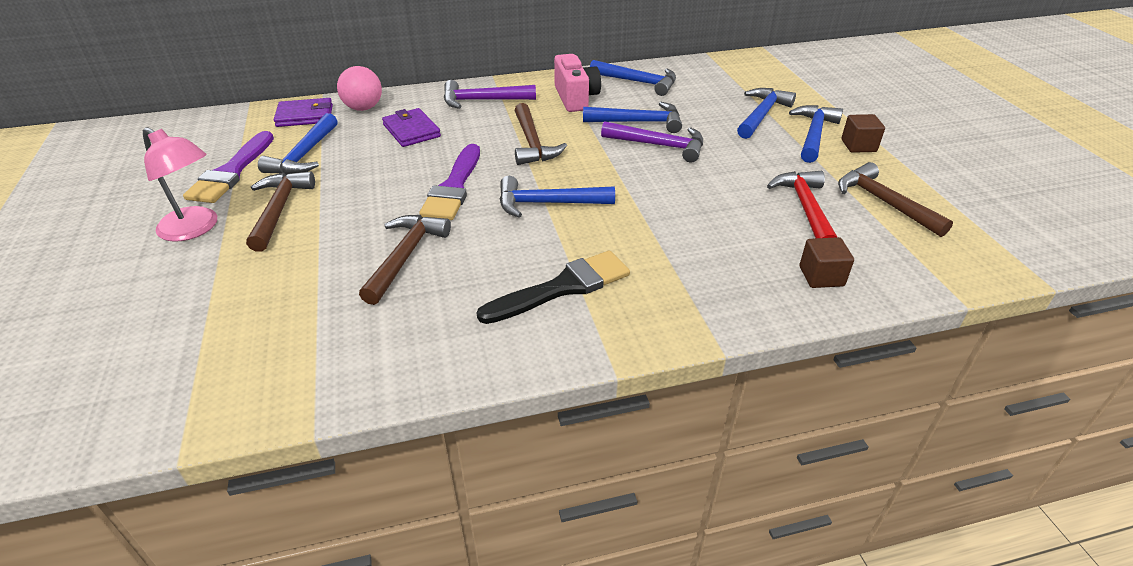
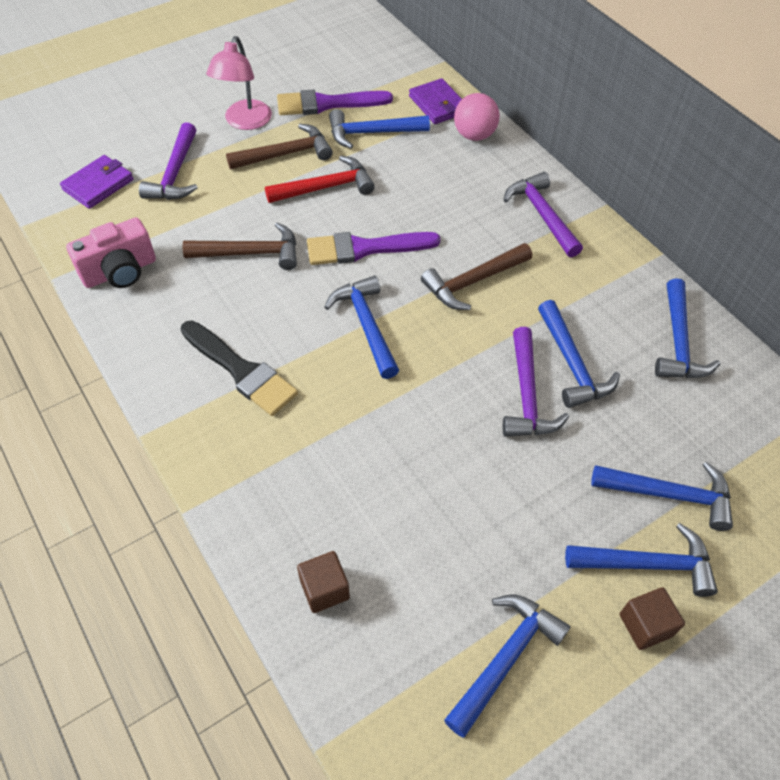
camera: 70 degrees right, 15 degrees up
purple wallet [382,108,441,147] -> purple wallet moved to [60,155,133,209]
pink camera [554,54,601,112] -> pink camera moved to [66,218,156,288]
red hammer [767,171,837,238] -> red hammer moved to [265,156,375,203]
brown hammer [838,162,953,237] -> blue hammer [444,595,571,737]
none -> purple hammer [139,122,198,200]

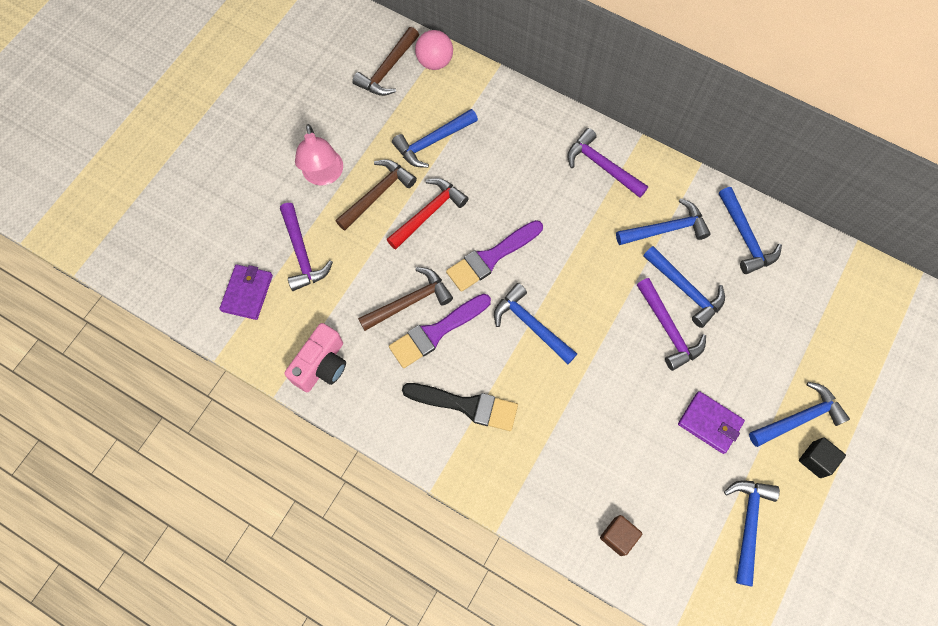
camera: 25 degrees left, 15 degrees up
purple brush [277,90,393,115] -> purple brush moved to [389,294,491,368]
purple wallet [409,78,462,124] -> purple wallet moved to [678,391,745,454]
brown hammer [421,243,532,310] -> brown hammer moved to [352,27,419,96]
pink ball [454,93,500,141] -> pink ball moved to [415,30,453,70]
blue hammer [591,462,733,531] -> blue hammer moved to [616,198,711,245]
brown cube [620,587,685,650] -> black cube [799,437,846,478]

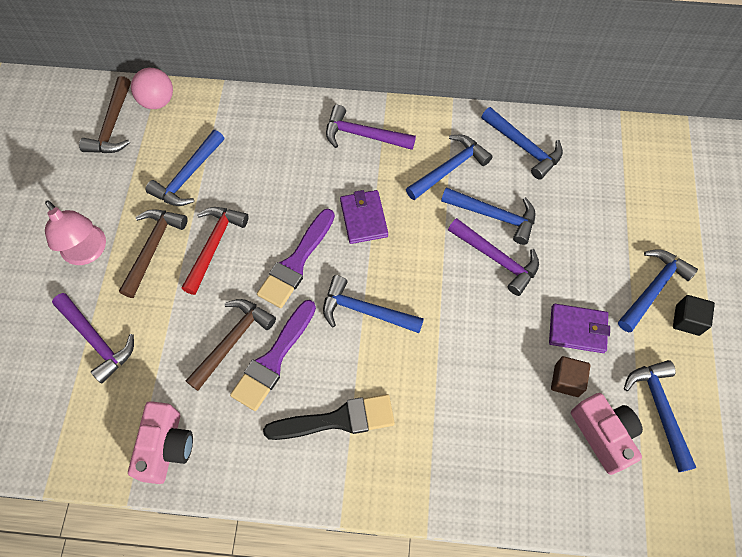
camera: 25 degrees left, 5 degrees down
purple wallet [220,264,273,320] -> purple wallet moved to [340,190,388,244]
brown cube [600,515,642,556] -> brown cube moved to [551,356,591,397]
none -> pink camera [571,393,643,475]

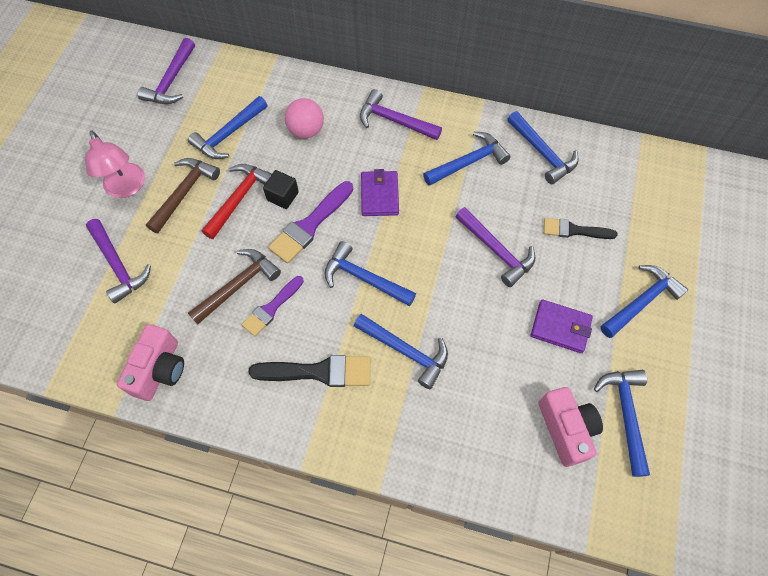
camera: 10 degrees right, 0 degrees up
brown hammer [79,76,131,153] -> purple hammer [138,38,195,104]
pink ball [131,68,173,109] -> pink ball moved to [285,98,324,139]
purple brush [230,300,316,411] -> purple brush [241,276,304,336], size x0.66
blue hammer [441,187,536,245] -> blue hammer moved to [354,314,448,389]
brown cube [551,356,591,397] -> none
black cube [673,295,715,336] -> black cube moved to [263,170,299,209]
none -> black brush [544,218,617,239]

